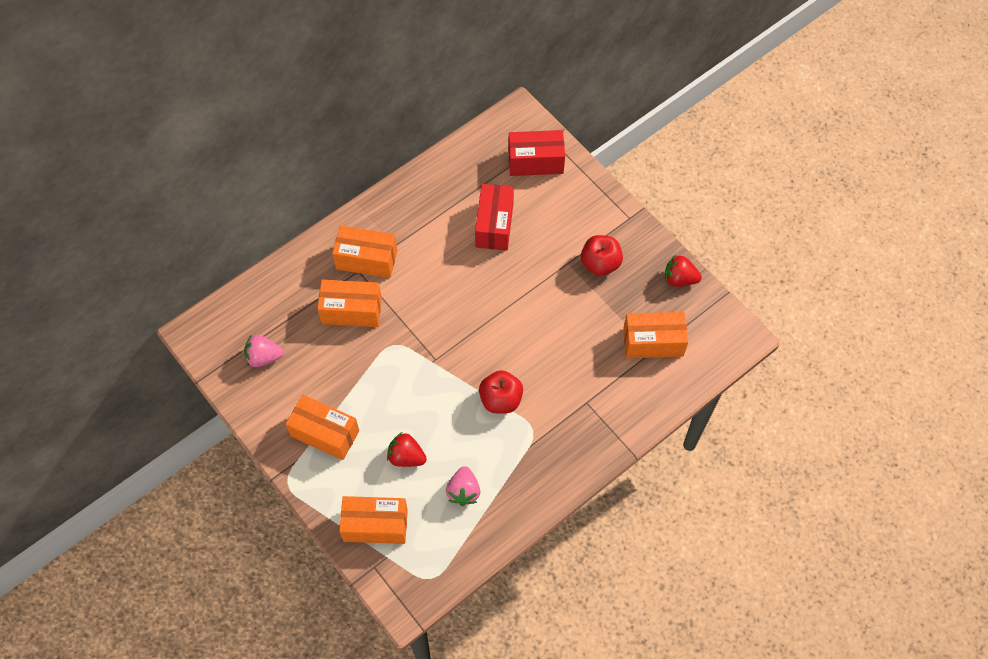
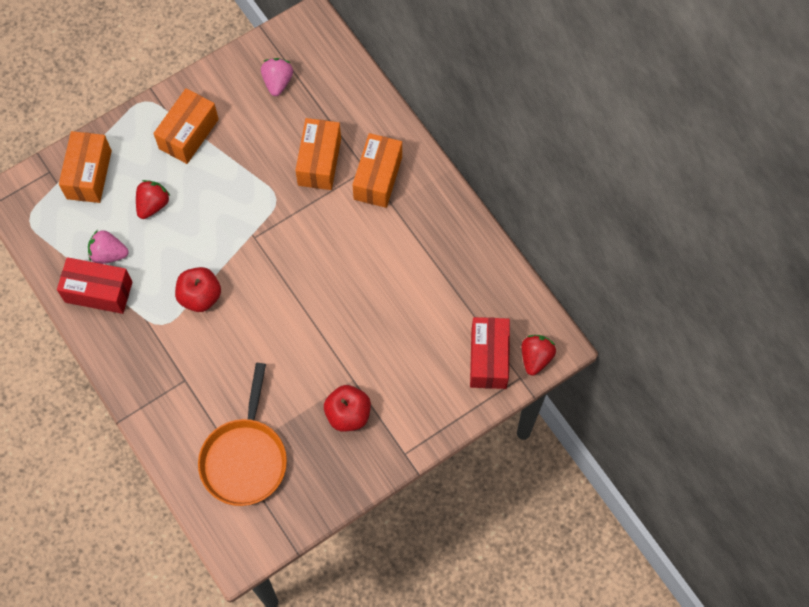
camera: 95 degrees right, 5 degrees up
red box [475,184,514,251] -> red box moved to [57,257,132,314]
orange box [623,312,688,358] -> orange pan [198,363,287,506]
red strawberry [665,254,702,287] -> red strawberry moved to [521,335,556,376]

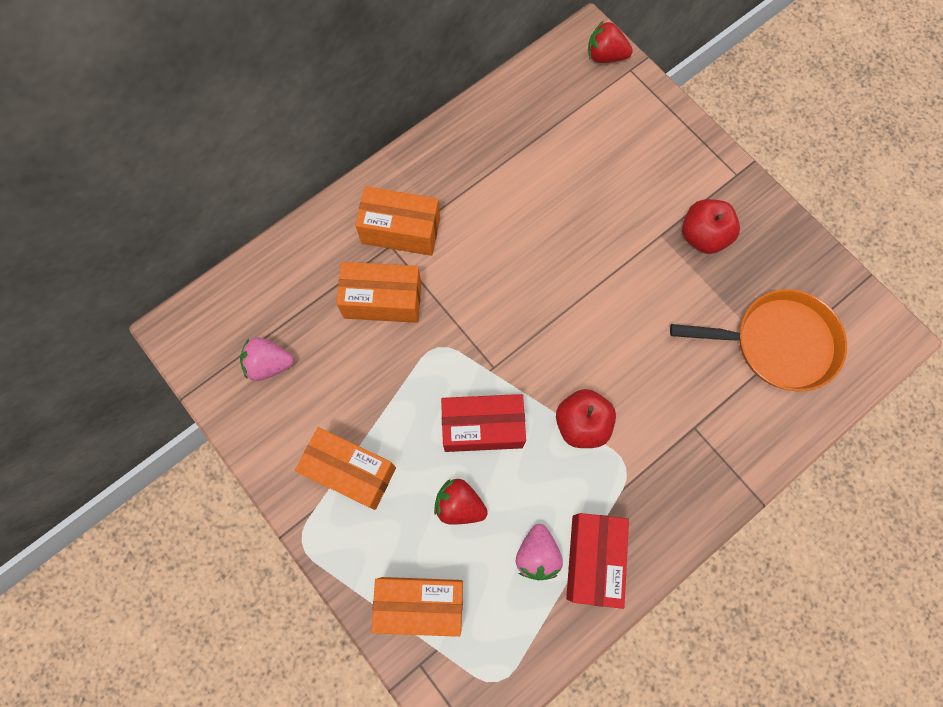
camera: 95 degrees left, 5 degrees up
red box [470,317,510,389] -> red box moved to [441,394,526,452]

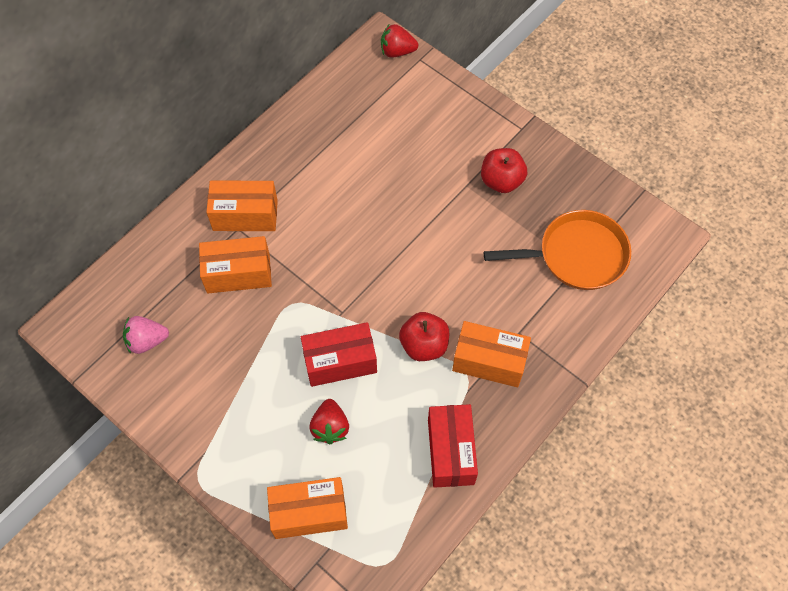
camera: 10 degrees left, 10 degrees down
orange box [295,427,396,510] -> orange box moved to [452,321,531,387]
red strawberry [434,479,488,524] -> red strawberry turned 105 degrees counterclockwise [309,399,349,444]
pink strawberry [516,524,563,580] -> none

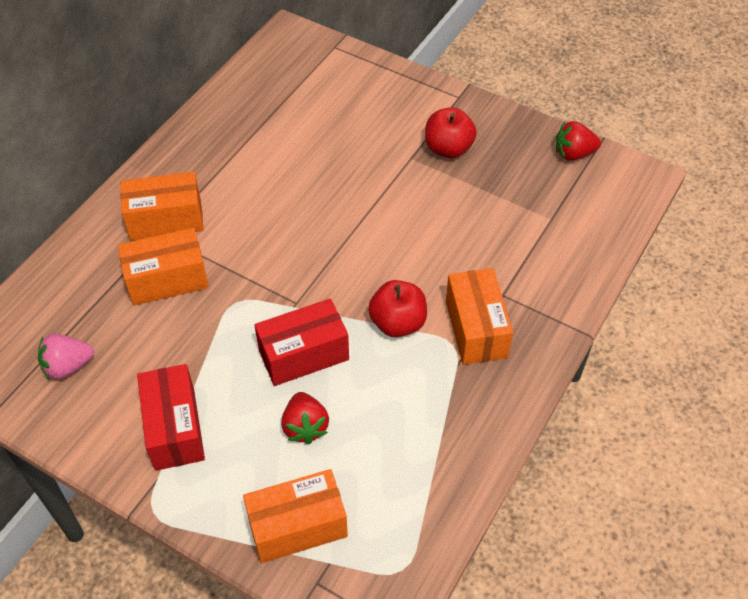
camera: 10 degrees left, 10 degrees down
red strawberry [381,24,418,58] -> red strawberry moved to [556,121,601,161]
red box [428,404,478,488] -> red box moved to [137,364,205,471]
orange box [452,321,531,387] -> orange box turned 75 degrees clockwise [446,268,513,365]
orange pan [484,210,631,290] -> none

